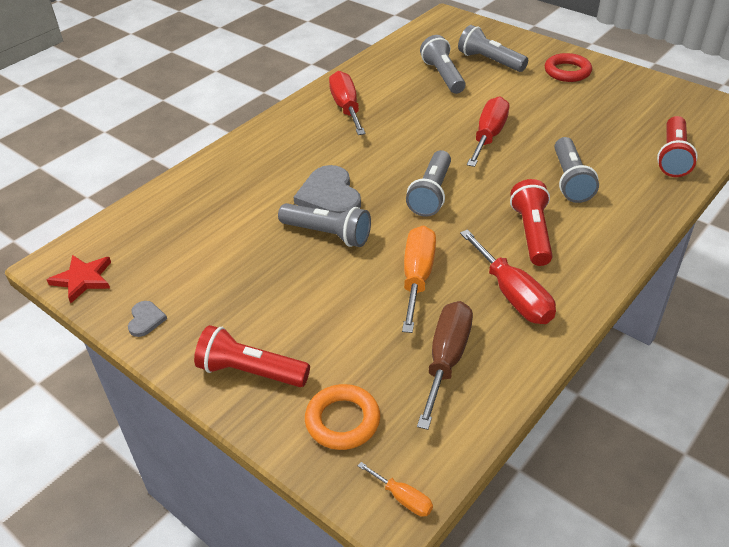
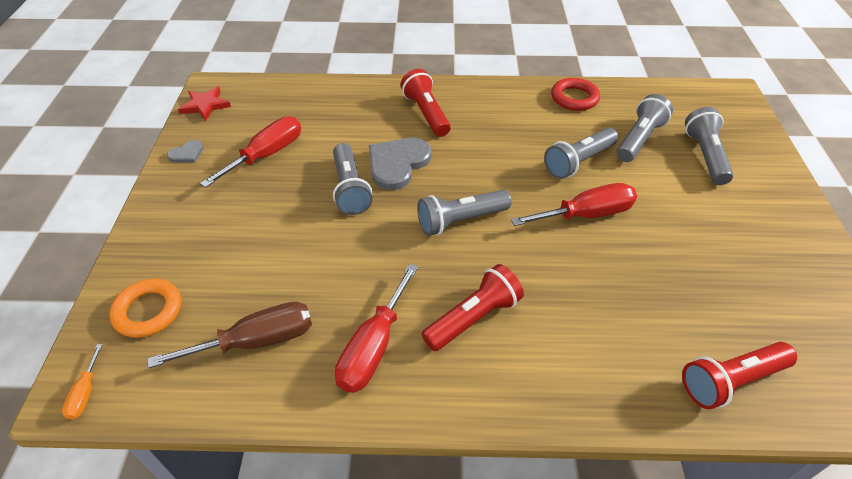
camera: 50 degrees right, 5 degrees up
red flashlight [194,325,310,387] -> red flashlight moved to [401,69,451,137]
red screwdriver [329,71,366,135] -> red screwdriver moved to [200,116,301,188]
orange screwdriver [402,225,436,333] -> none
red ring [545,53,592,82] -> red ring moved to [551,78,600,111]
grey flashlight [554,137,599,203] -> grey flashlight moved to [544,128,618,179]

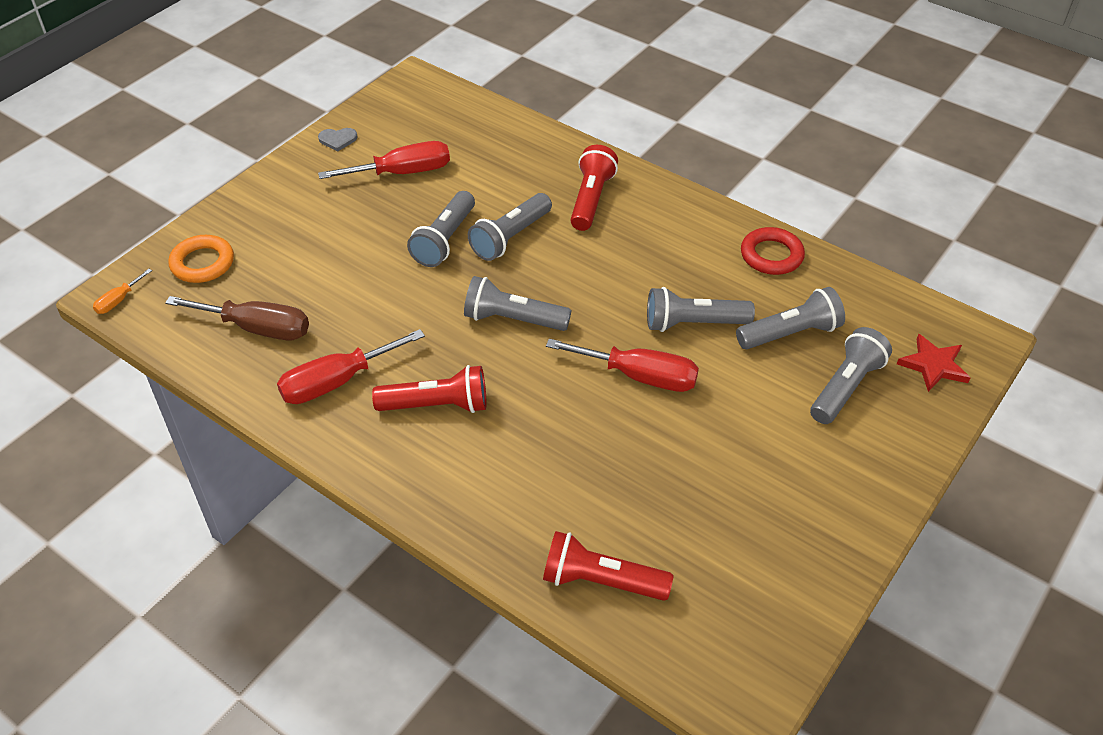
camera: 35 degrees right, 0 degrees up
red star [178,87,231,121] -> red star moved to [897,334,970,392]
grey heart [369,138,431,190] -> grey flashlight [468,193,552,261]

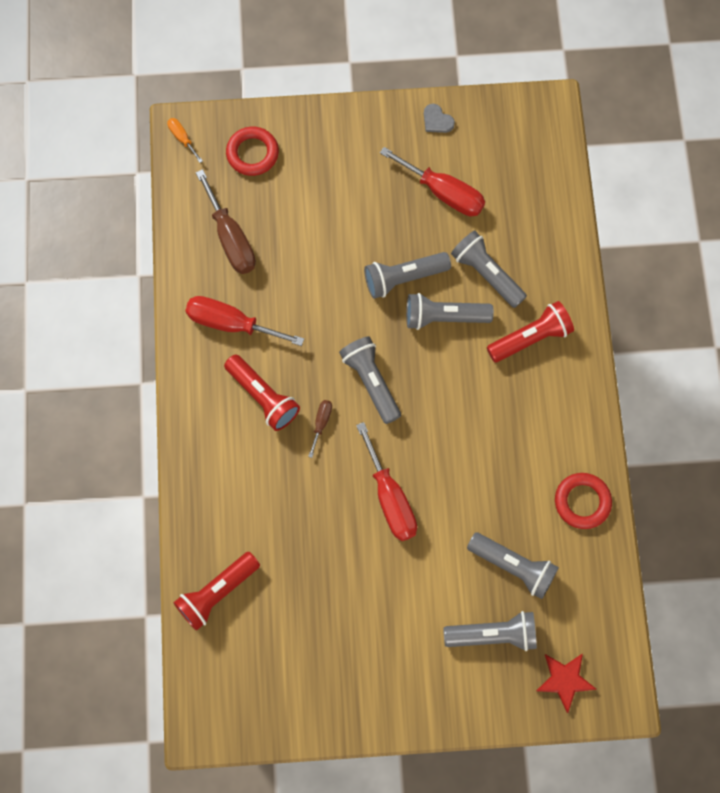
camera: 50 degrees right, 25 degrees up
orange screwdriver [93,269,152,314] -> orange screwdriver turned 60 degrees clockwise [167,118,203,163]
orange ring [168,235,234,283] -> red ring [226,127,279,176]
red flashlight [543,531,674,601] -> red flashlight turned 105 degrees counterclockwise [173,552,260,631]
grey flashlight [647,287,755,332] -> grey flashlight moved to [451,230,527,308]
none -> brown screwdriver [308,400,332,458]

